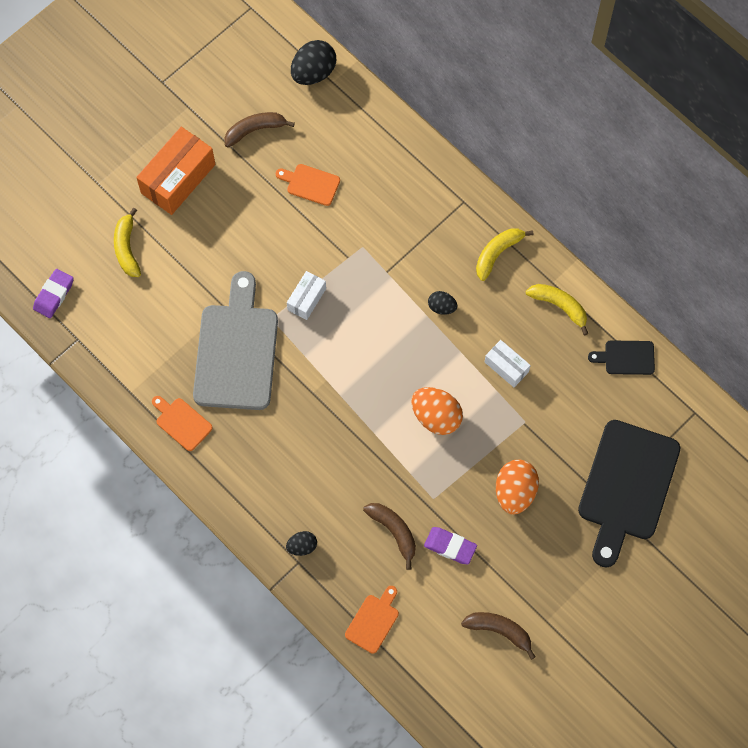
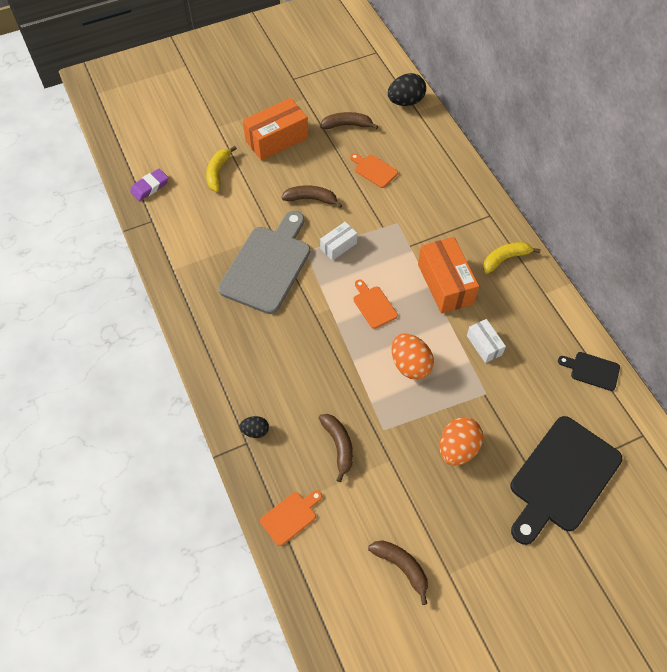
camera: 20 degrees right, 10 degrees down
orange cutting board [152,396,213,451] -> orange cutting board moved to [353,279,398,329]
purple eraser [424,527,477,564] -> none
black egg [428,291,457,315] -> orange box [418,237,479,314]
yellow banana [526,284,588,336] -> none
none -> brown banana [281,185,342,208]

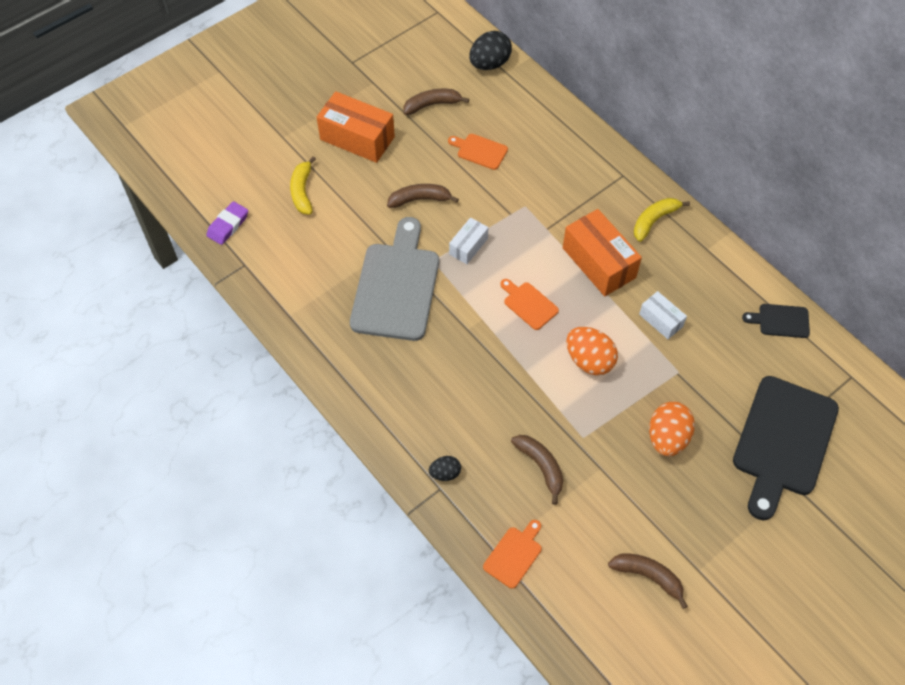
camera: 15 degrees left, 0 degrees up
orange box [243,98,308,161] -> orange box turned 75 degrees clockwise [317,91,395,163]

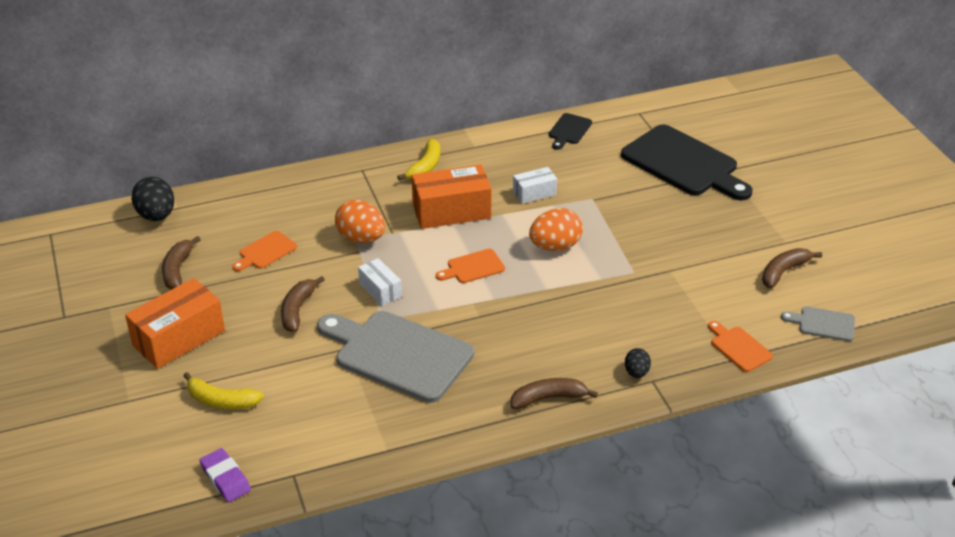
camera: 70 degrees left, 20 degrees down
brown banana [511,435,563,505] -> brown banana moved to [511,378,598,409]
yellow banana [634,198,690,242] -> yellow banana turned 135 degrees counterclockwise [397,139,440,180]
orange egg [649,402,695,456] -> orange egg moved to [335,200,385,243]
none -> grey cutting board [781,306,855,341]

